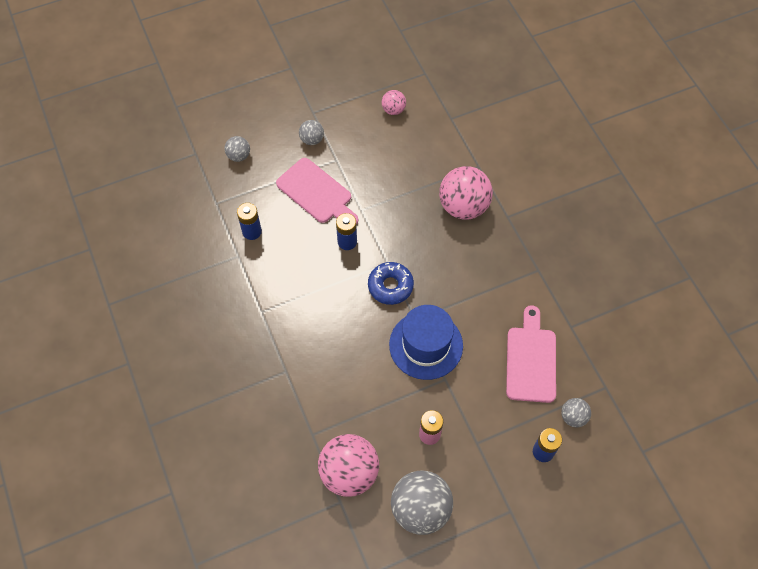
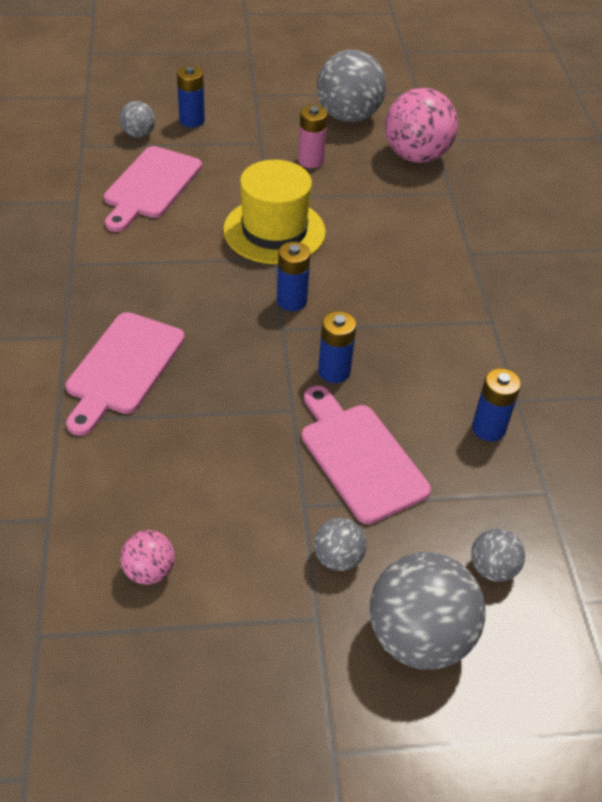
camera: 165 degrees left, 15 degrees down
blue donut [368,262,414,305] -> blue battery [277,242,311,311]
blue hat [389,305,463,380] -> yellow hat [223,160,326,264]
pink ball [439,166,493,220] -> pink cutting board [66,312,185,436]
none -> grey ball [370,552,486,670]

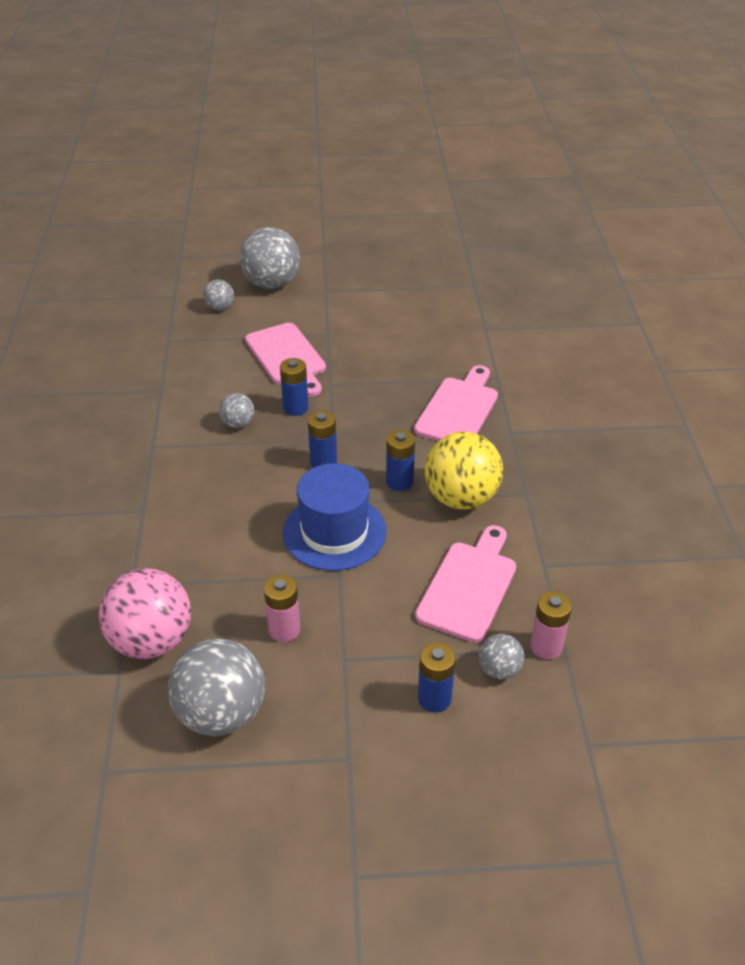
camera: 175 degrees left, 5 degrees down
pink ball [120,530,175,585] -> none
yellow hat [223,160,326,264] -> blue hat [283,463,387,571]
grey ball [314,518,367,571] -> grey ball moved to [219,393,254,428]
blue battery [472,368,521,442] -> blue battery moved to [386,430,415,491]
none -> yellow ball [425,431,503,509]
none -> pink battery [530,591,572,659]

